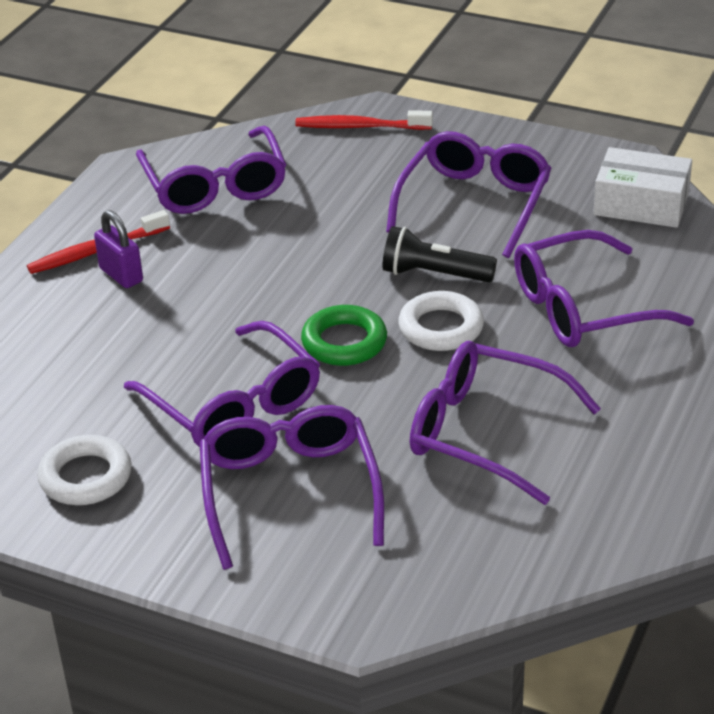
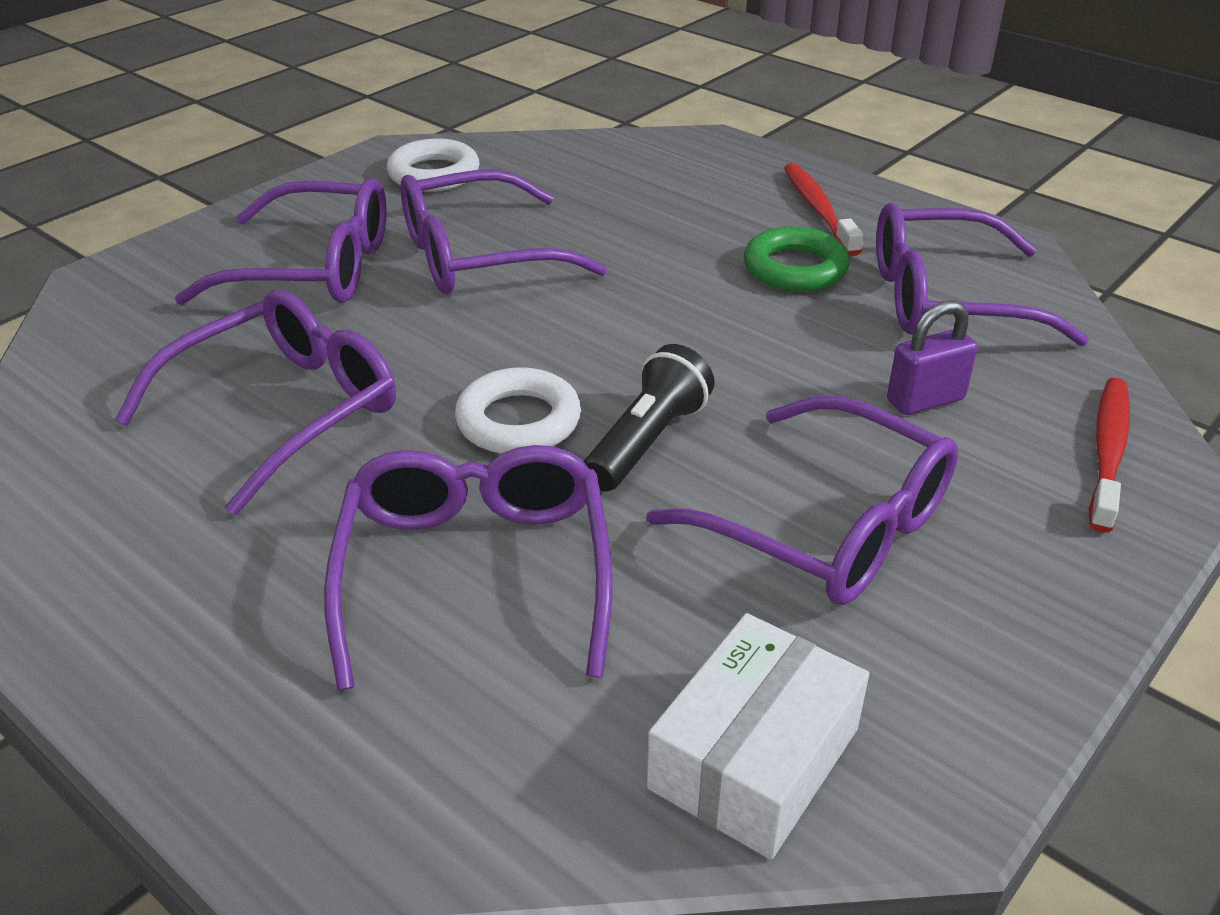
camera: 105 degrees right, 0 degrees up
purple padlock [94,210,143,288] -> purple padlock moved to [887,301,978,415]
green ring [301,305,387,366] -> green ring moved to [744,226,850,292]

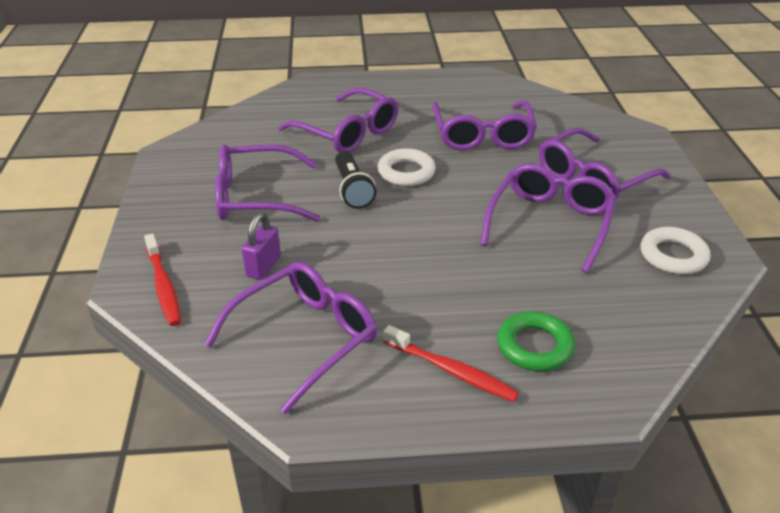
camera: 135 degrees right, 0 degrees up
white box [647,613,869,860] -> none
green ring [744,226,850,292] -> green ring moved to [497,311,575,371]

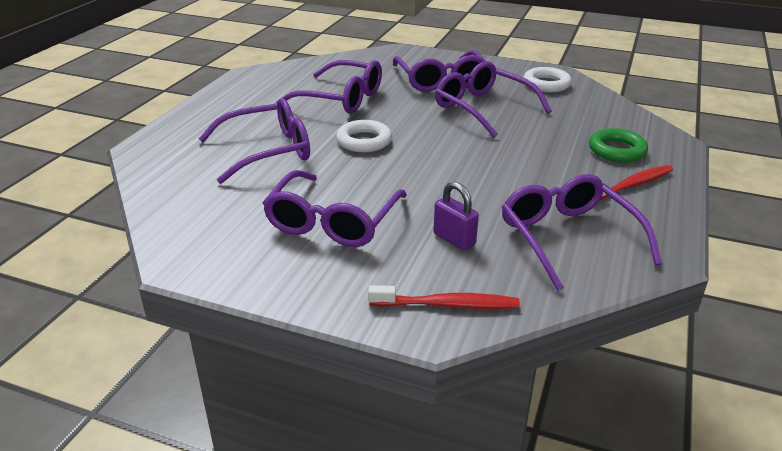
camera: 65 degrees left, 5 degrees down
black flashlight [335,151,376,209] -> none

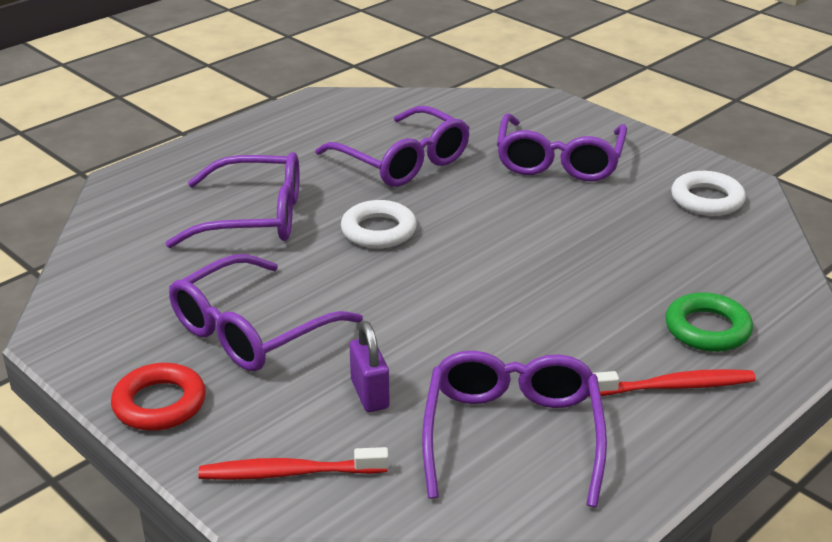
camera: 25 degrees right, 0 degrees up
red toothbrush [368,285,520,309] -> red toothbrush turned 150 degrees clockwise [198,447,389,480]
purple glasses [435,61,552,138] -> none
none -> red ring [111,363,206,431]

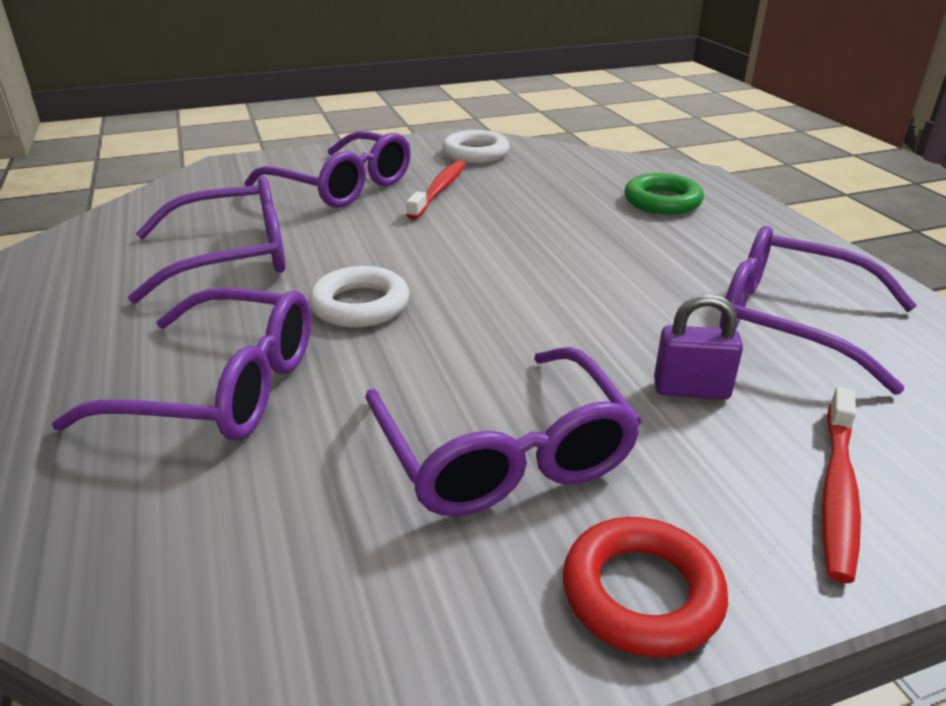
camera: 65 degrees left, 0 degrees up
purple glasses [165,152,300,248] -> purple glasses turned 75 degrees clockwise [52,288,311,440]
red toothbrush [589,369,756,396] -> red toothbrush moved to [406,160,466,220]

